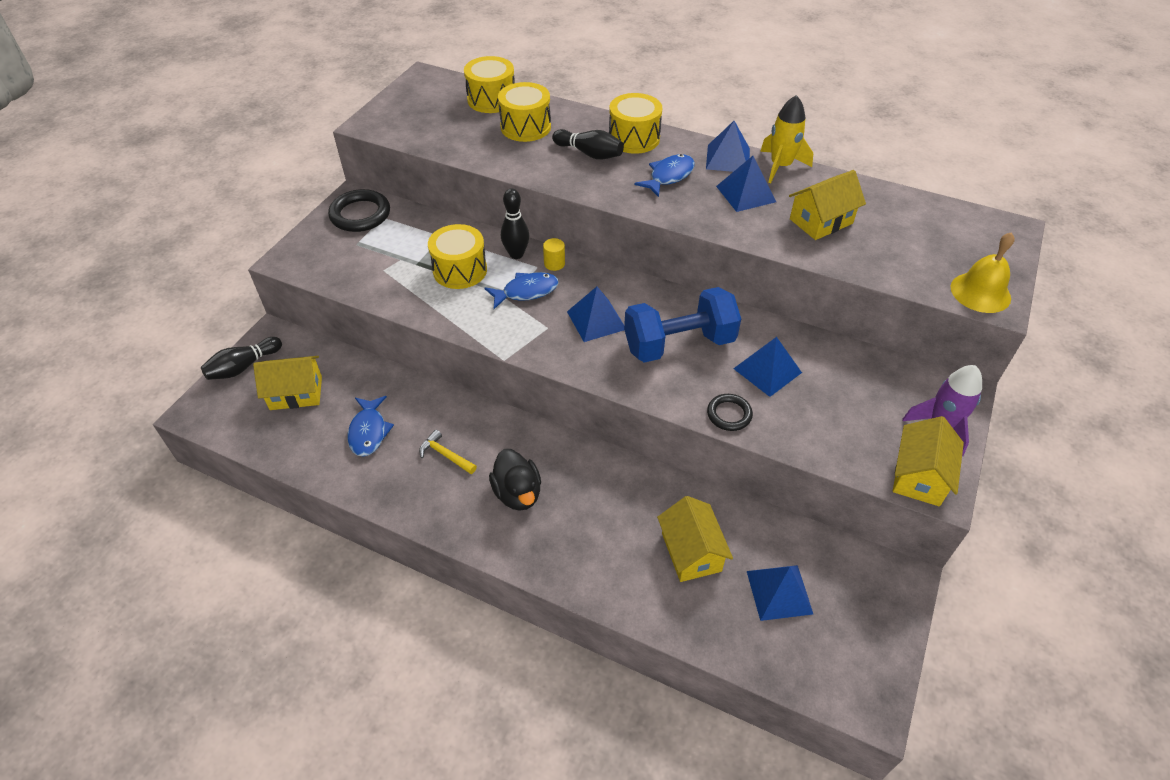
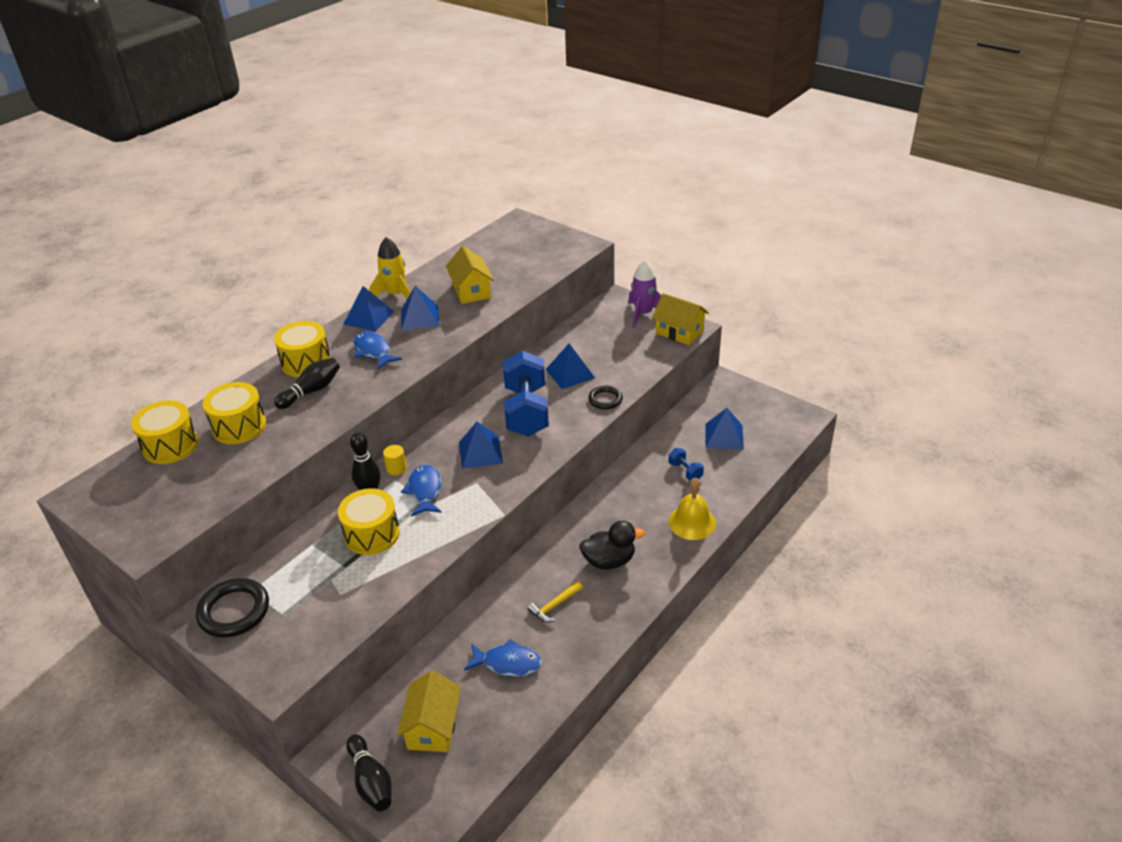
camera: 75 degrees left, 10 degrees down
yellow house [657,496,733,582] -> blue dumbbell [669,448,704,481]
yellow bell [951,232,1015,313] -> yellow bell moved to [669,477,716,540]

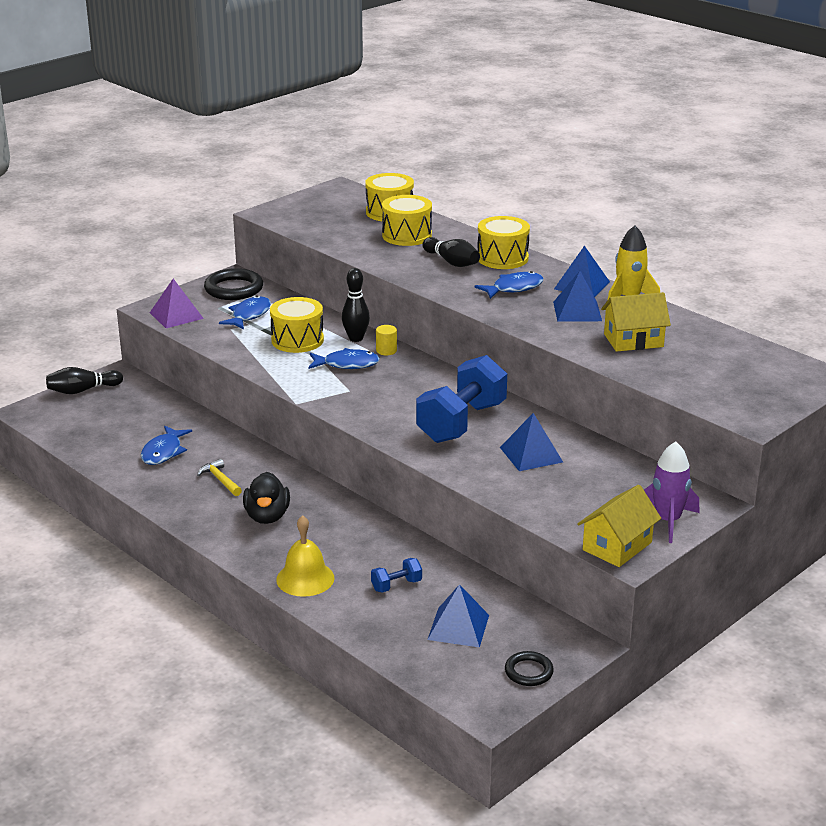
camera: 95 degrees right, 10 degrees down
yellow house [397,670,461,752] -> none
blue pyramid [459,421,503,469] -> none
blue dumbbell [503,351,549,437] -> blue dumbbell turned 60 degrees counterclockwise [416,355,507,443]
black ring [588,386,623,409] -> black ring moved to [505,651,554,686]
none -> purple pyramid [150,279,204,328]
none -> blue fish [219,296,271,330]

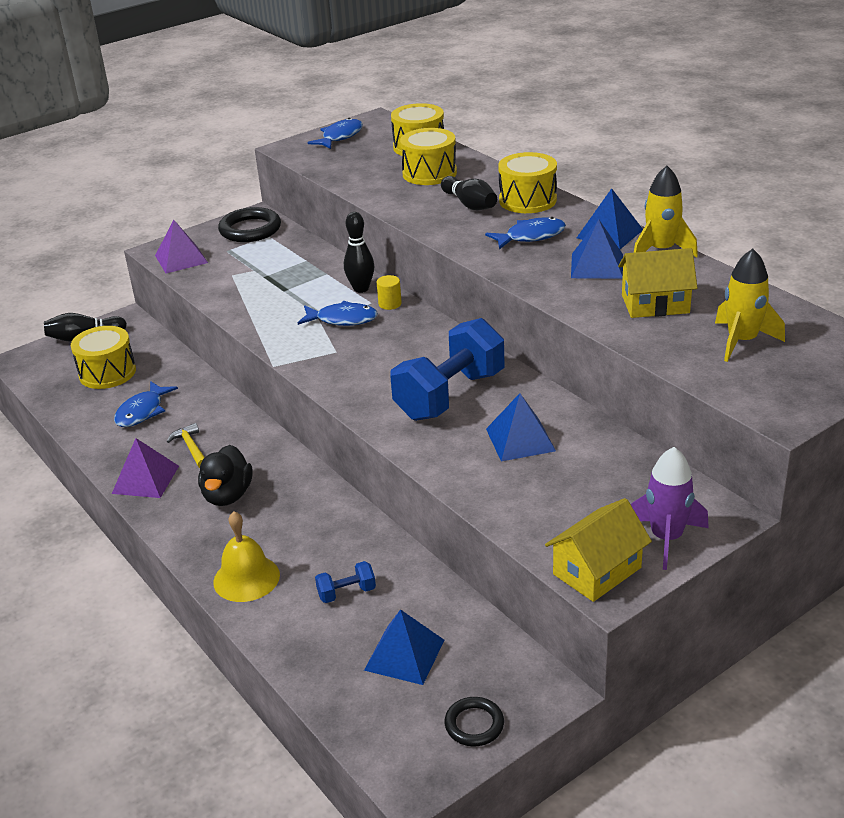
camera: 10 degrees right, 5 degrees up
blue fish [219,296,271,330] -> blue fish moved to [308,118,363,149]
yellow drum [270,297,324,353] -> yellow drum moved to [71,326,136,389]
none -> purple pyramid [112,438,179,498]
none -> yellow rocket [715,249,785,362]

